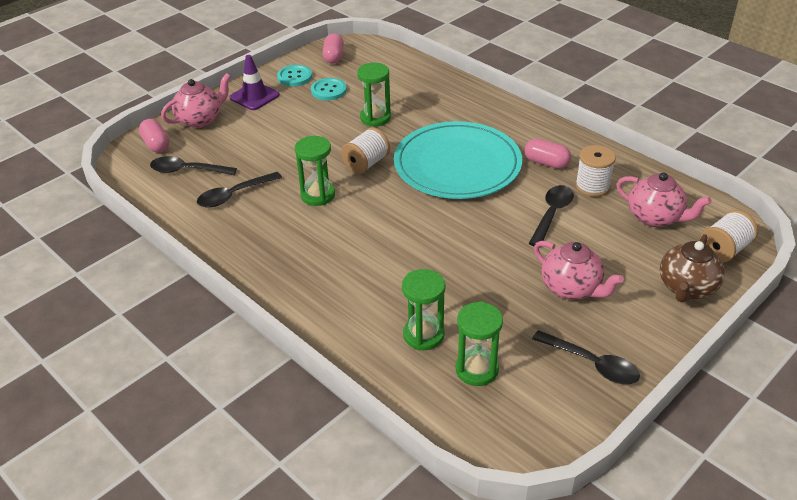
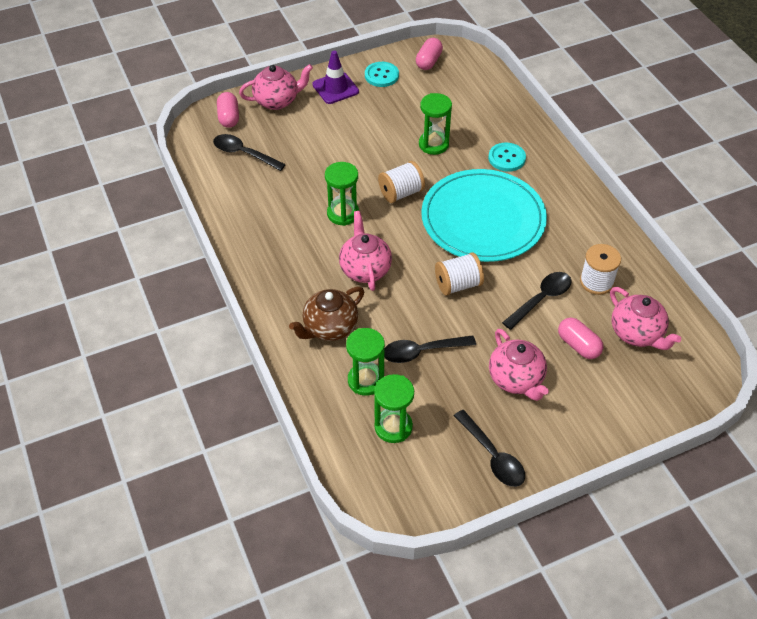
camera: 20 degrees right, 10 degrees up
black spoon [197,172,282,208] -> black spoon moved to [384,335,476,363]
turquoise button [311,78,347,100] -> turquoise button moved to [488,142,526,172]
pink capsule [525,139,571,169] -> pink capsule moved to [558,318,603,359]
brown teapot [660,234,725,303] -> brown teapot moved to [289,287,364,341]
white spool [700,210,758,262] -> white spool moved to [435,252,484,296]
none -> pink teapot [339,211,392,291]

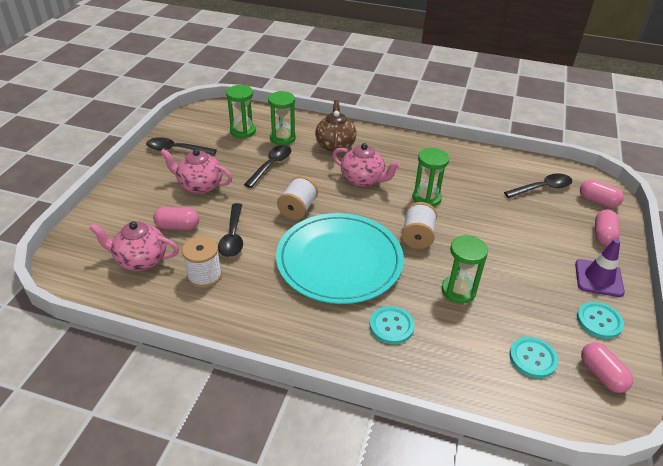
camera: 130 degrees right, 10 degrees down
pink teapot [239,64,313,110] -> pink capsule [595,209,620,246]
none -> turquoise button [509,337,558,378]

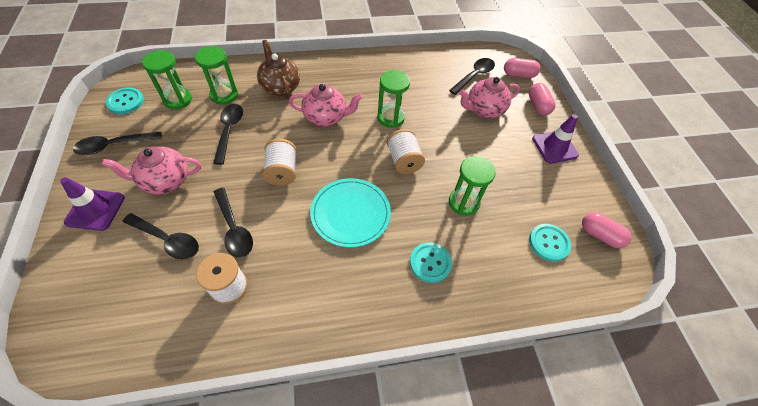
camera: 30 degrees left, 15 degrees up
pink teapot [89,221,179,271] -> pink teapot moved to [459,77,520,118]
pink capsule [153,207,199,230] -> black spoon [123,213,199,259]
turquoise plate [276,213,404,304] -> turquoise plate [310,178,391,248], size x0.64
turquoise button [577,302,624,339] -> turquoise button moved to [105,88,144,114]
none -> purple traffic cone [60,177,125,231]

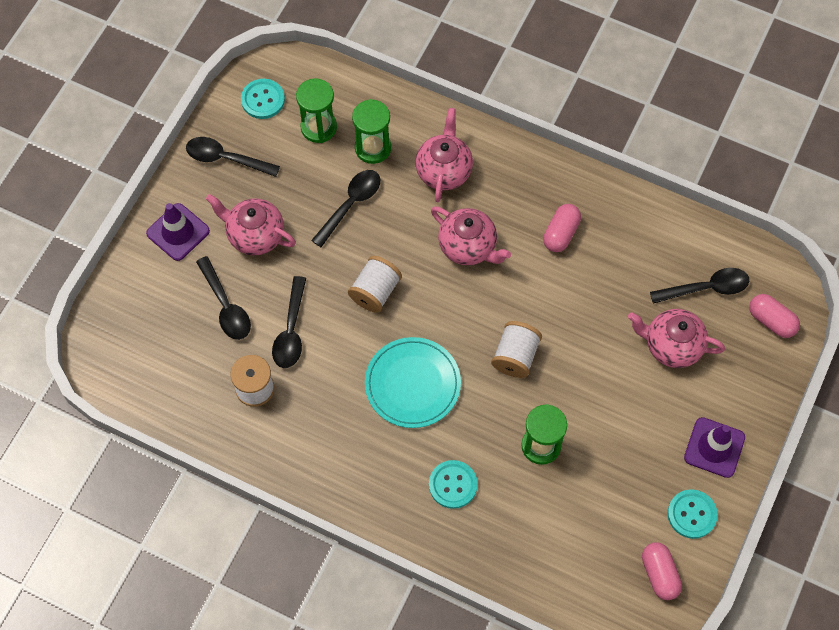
camera: 40 degrees right, 10 degrees up
brown teapot [257,40,300,99] -> pink teapot [415,108,473,202]
green hourglass [377,70,410,128] -> none
pink capsule [529,83,556,115] -> pink capsule moved to [543,204,581,252]
turquoise button [529,224,571,262] -> turquoise button moved to [668,489,718,539]

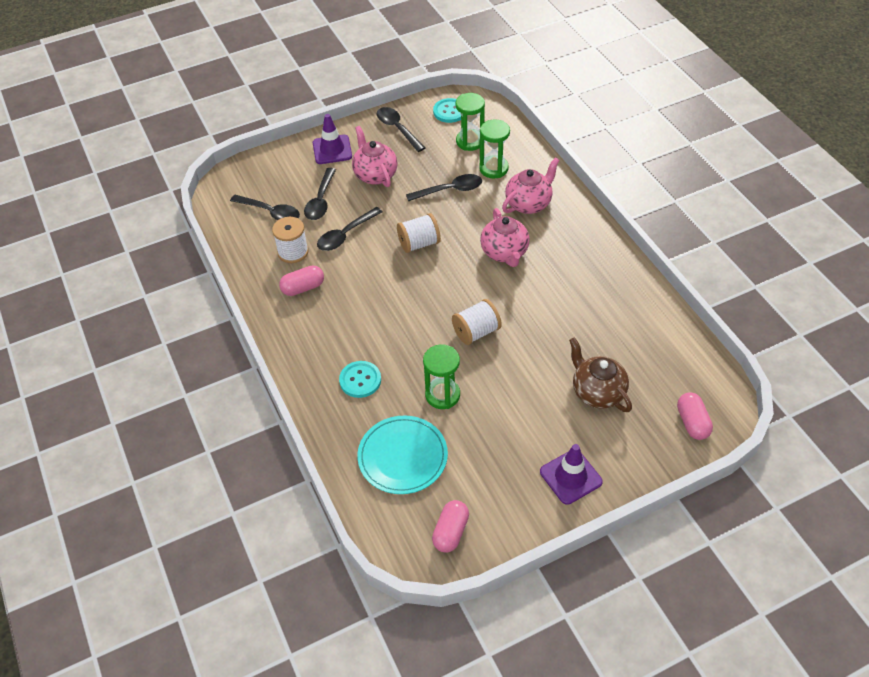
camera: 40 degrees right, 15 degrees down
turquoise plate [365,337,461,428] -> turquoise plate moved to [357,415,448,494]
pink capsule [543,204,581,252] -> pink capsule moved to [279,265,324,296]
pink teapot [628,309,725,368] -> brown teapot [569,337,632,412]
black spoon [650,268,749,304] -> black spoon moved to [230,195,300,220]
turquoise button [668,489,718,539] -> none

